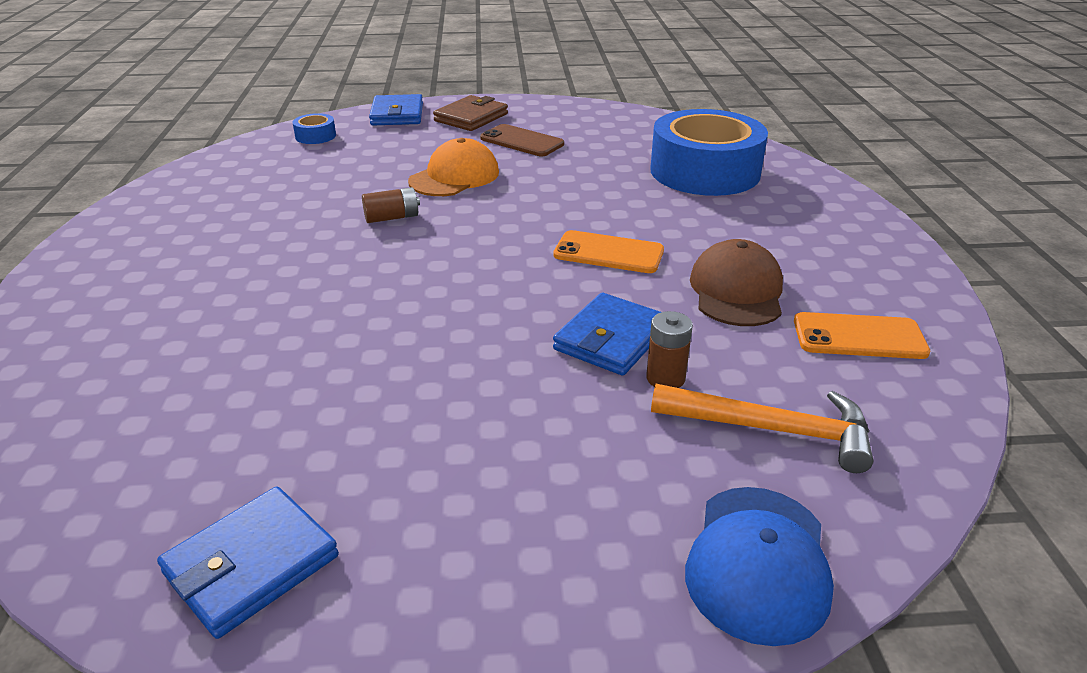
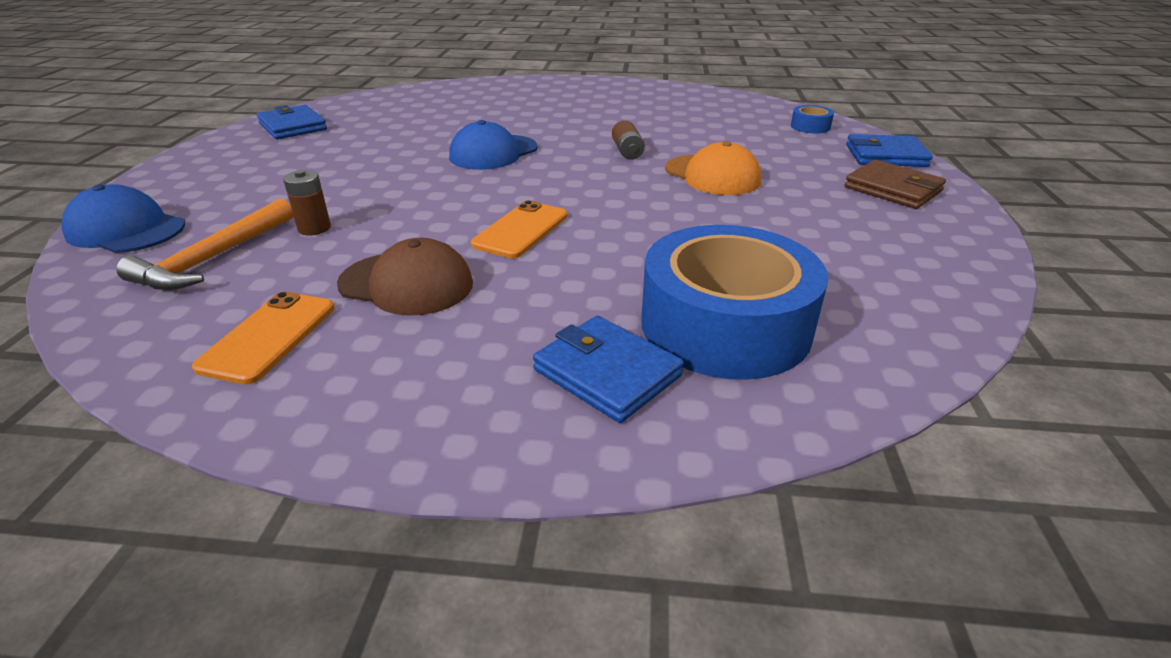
camera: 100 degrees right, 0 degrees up
brown phone [480,124,564,156] -> none
blue wallet [553,293,661,375] -> blue wallet moved to [533,316,684,423]
none -> blue cap [449,120,538,170]

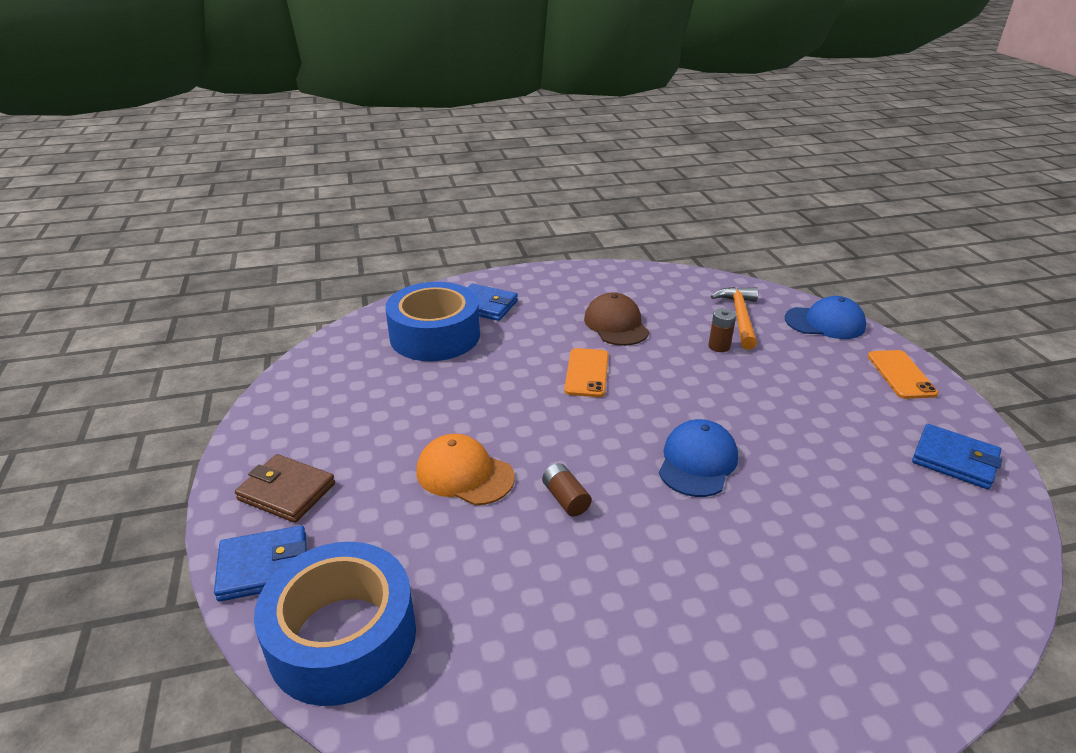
camera: 160 degrees right, 0 degrees up
orange phone [192,292,334,385] -> orange phone moved to [868,350,939,399]
brown cap [337,238,473,316] -> brown cap turned 75 degrees clockwise [584,292,649,346]
blue tape [791,105,834,133] -> blue tape [254,542,416,706], size x2.49

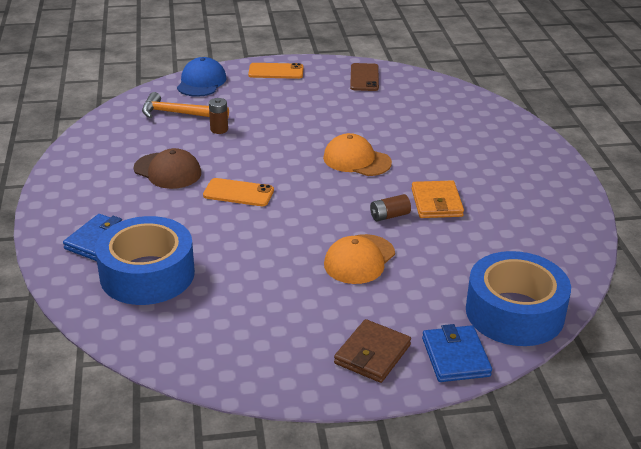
camera: 85 degrees left, 0 degrees up
brown cap [584,292,649,346] -> brown cap turned 135 degrees counterclockwise [134,148,201,189]
blue cap [659,419,738,497] -> orange cap [323,133,392,176]
blue wallet [912,424,1002,489] -> brown phone [350,63,379,91]
none -> orange wallet [411,180,464,218]

